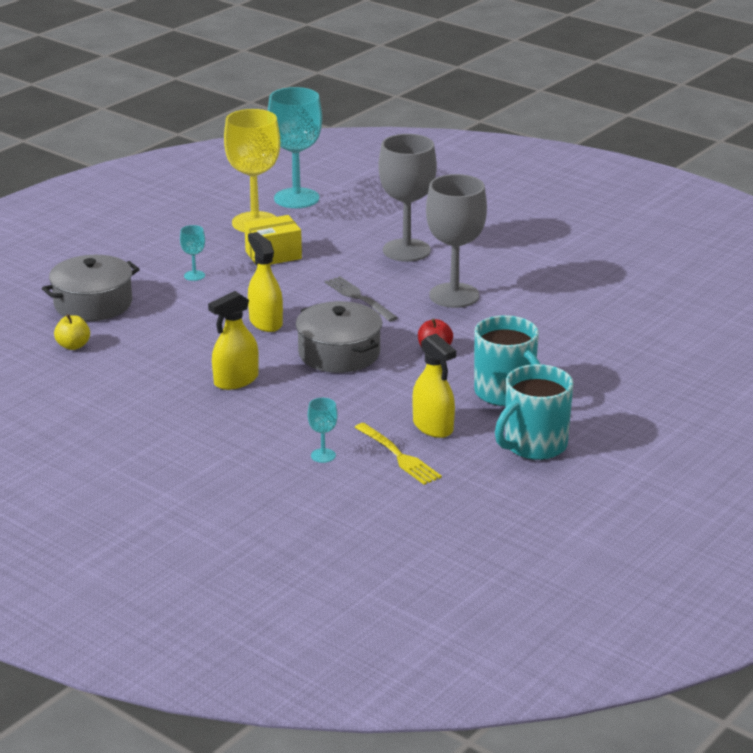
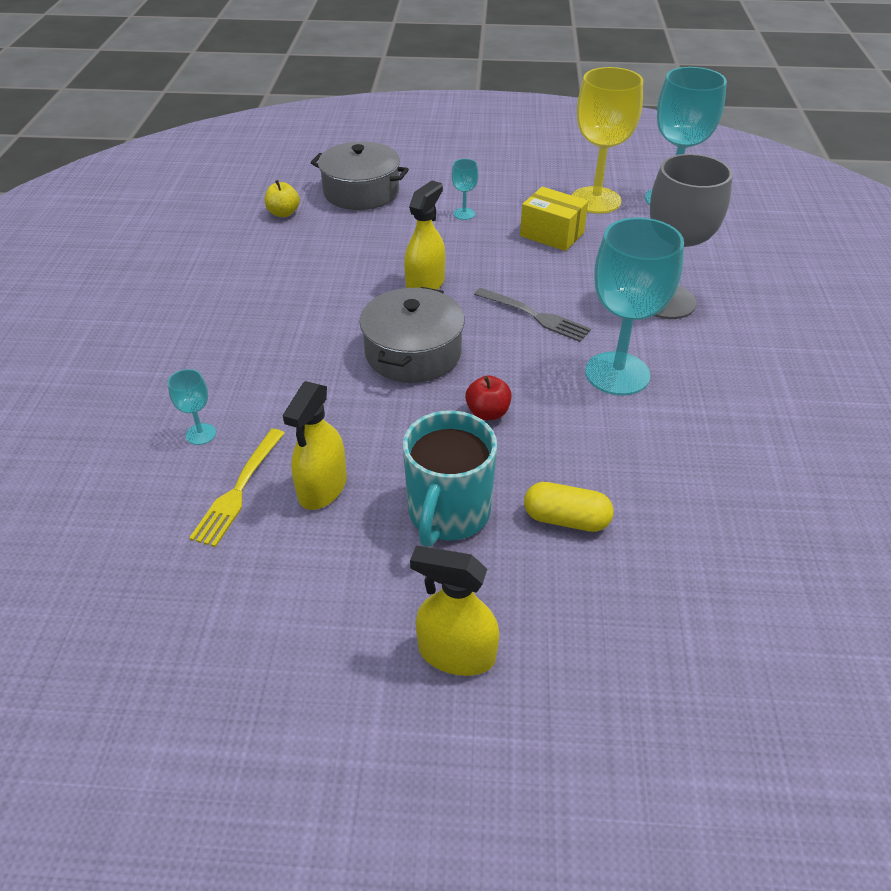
camera: 55 degrees right, 15 degrees up
yellow spray bottle [208,291,259,390] -> yellow spray bottle moved to [410,546,499,676]
grey fork [325,276,398,322] -> grey fork turned 105 degrees clockwise [474,288,591,342]
grey goblet [426,174,487,308] -> turquoise goblet [585,217,684,396]
turquoise mug [495,364,573,460] -> none
none -> yellow capsule [524,482,614,532]

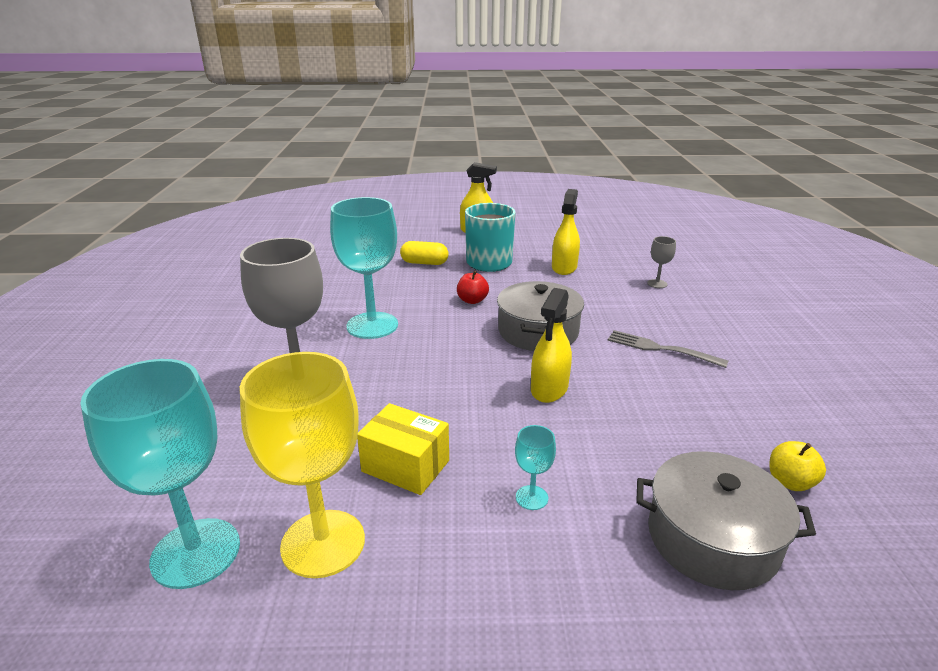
camera: 175 degrees right, 15 degrees down
turquoise goblet [168,369,216,445] -> grey goblet [647,236,676,288]
yellow fork [189,429,285,547] -> none
grey fork [474,288,591,342] -> grey fork moved to [607,330,728,368]

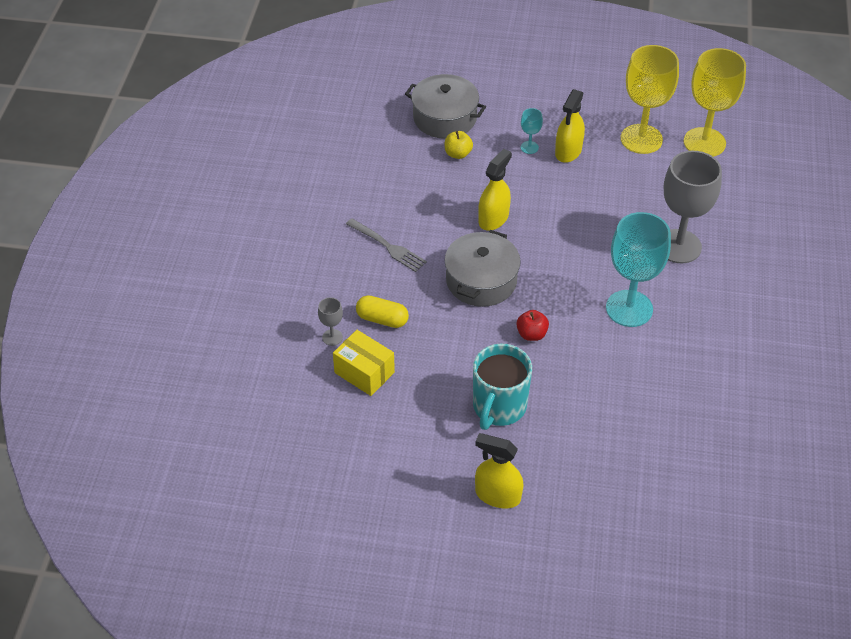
camera: 170 degrees left, 20 degrees up
turquoise goblet [80,359,240,589] -> yellow goblet [684,48,746,157]
yellow box [357,403,449,495] -> yellow box moved to [333,330,395,396]
yellow capsule [400,241,448,265] -> yellow capsule moved to [356,295,409,328]
yellow spray bottle [552,189,580,275] -> yellow spray bottle moved to [555,89,585,163]
yellow apple [769,441,826,491] -> yellow apple moved to [445,131,473,159]

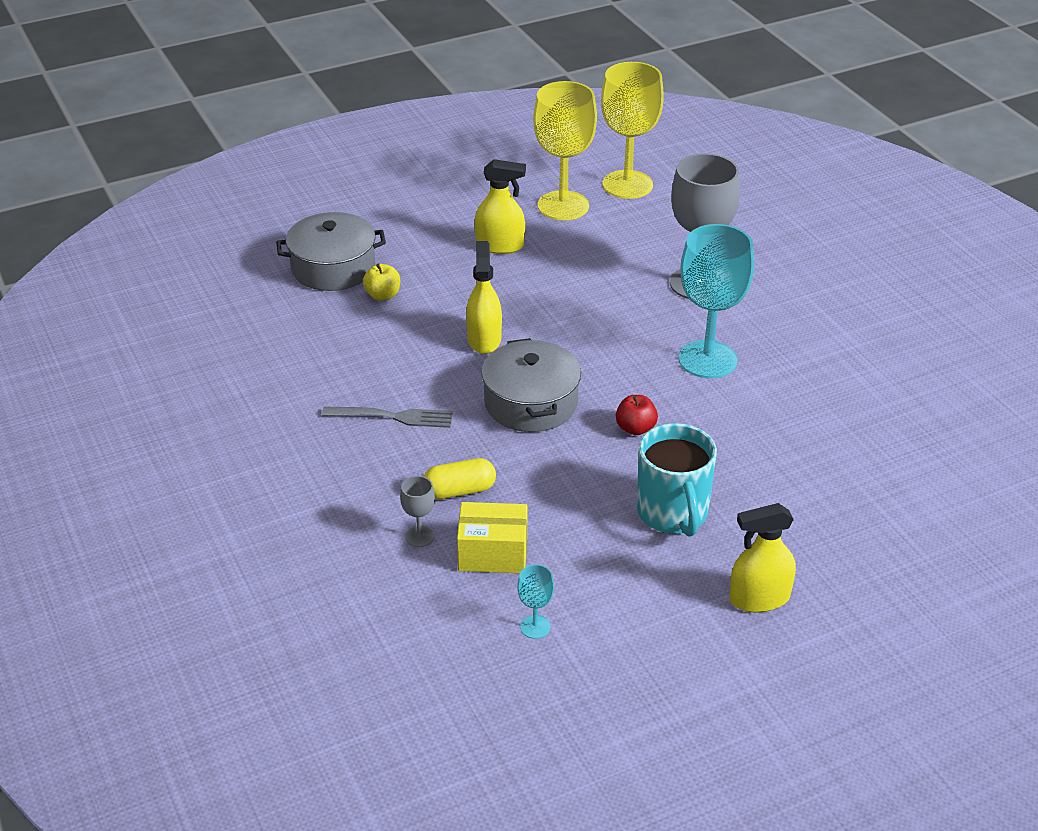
camera: 35 degrees left, 10 degrees down
turquoise goblet [521,108,543,154] -> turquoise goblet moved to [517,564,554,639]
yellow spray bottle [555,89,585,163] -> yellow spray bottle turned 75 degrees counterclockwise [475,159,526,254]

